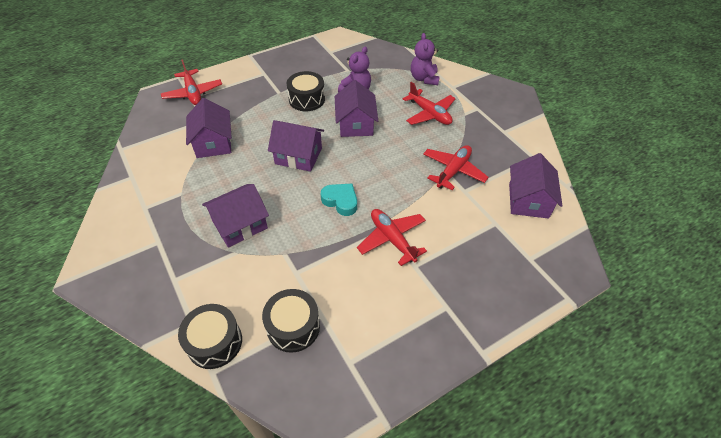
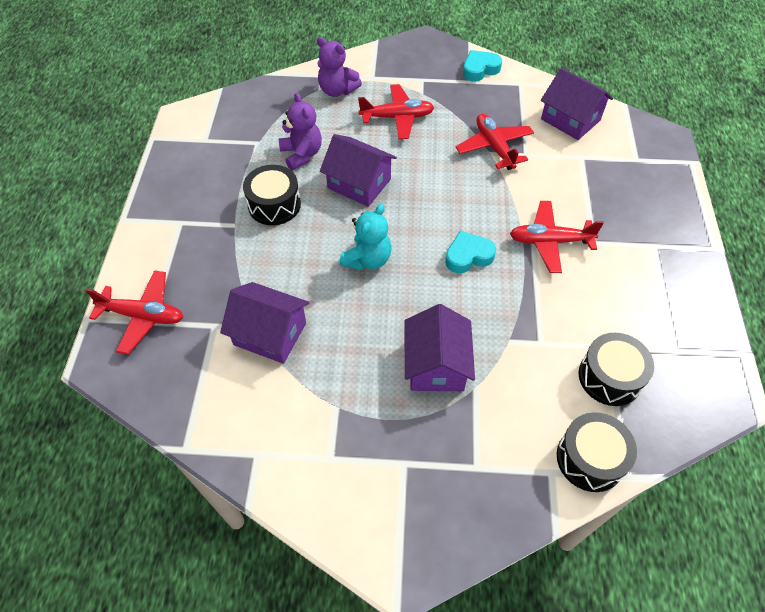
camera: 55 degrees left, 5 degrees up
purple house [268,120,324,172] -> turquoise teddy bear [340,204,392,270]
none -> turquoise heart [463,50,502,82]

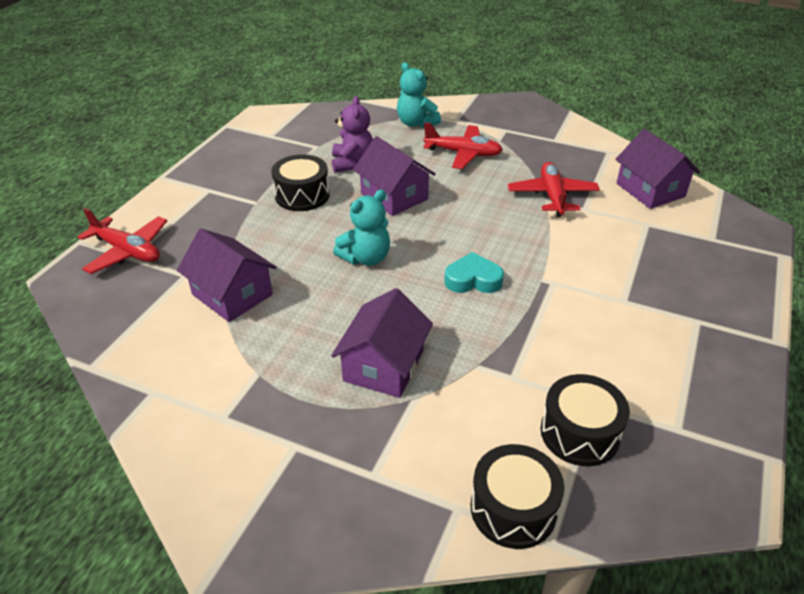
camera: 20 degrees right, 15 degrees down
purple teddy bear [317,37,362,97] -> turquoise teddy bear [397,62,441,128]
turquoise heart [463,50,502,82] -> none
red plane [510,201,604,273] -> none

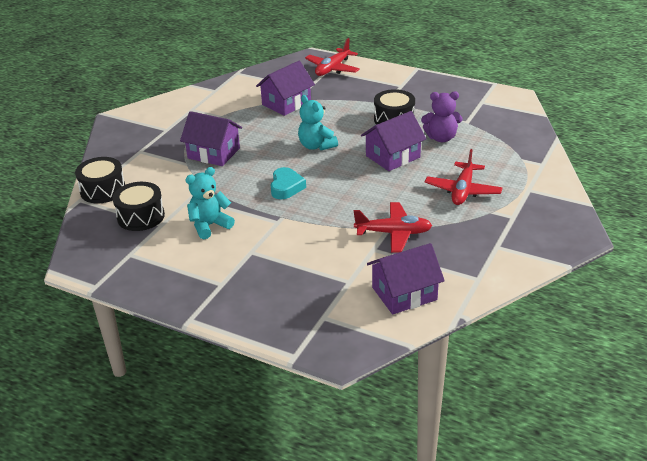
camera: 95 degrees right, 5 degrees down
turquoise teddy bear [397,62,441,128] -> turquoise teddy bear moved to [185,167,235,239]

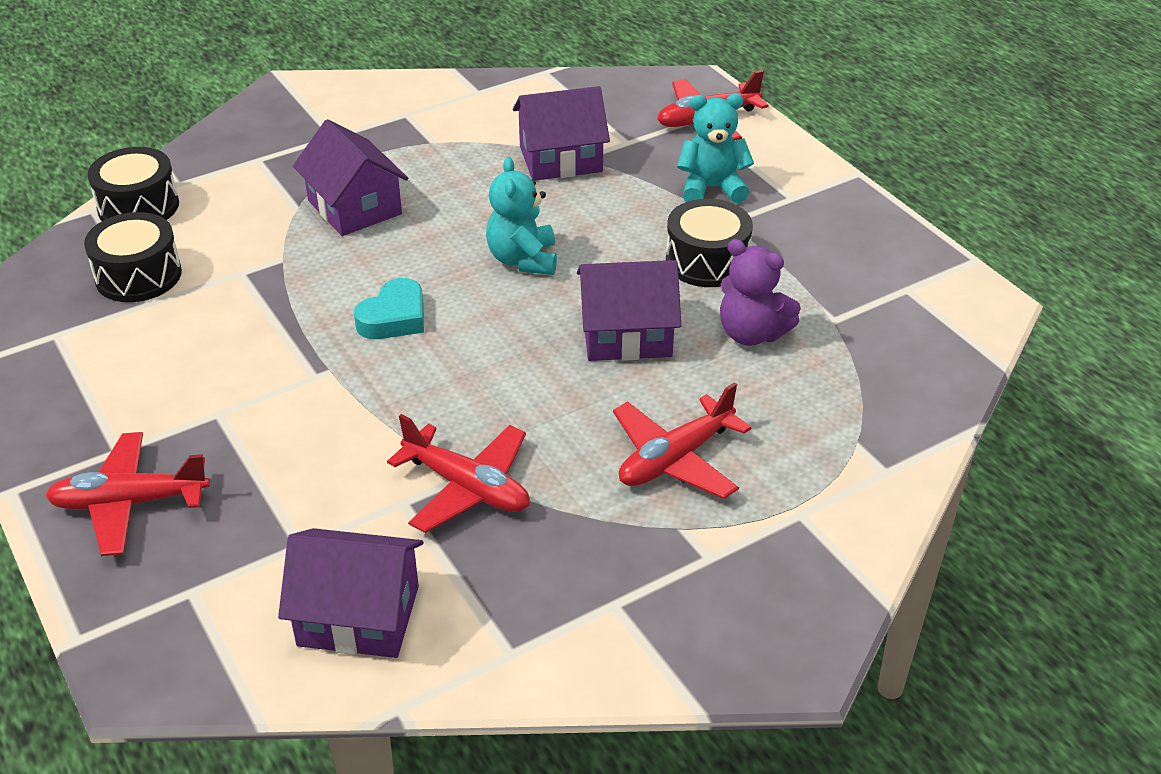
camera: 30 degrees right, 5 degrees up
turquoise teddy bear [185,167,235,239] -> turquoise teddy bear moved to [677,94,754,203]
none -> red plane [45,432,210,556]

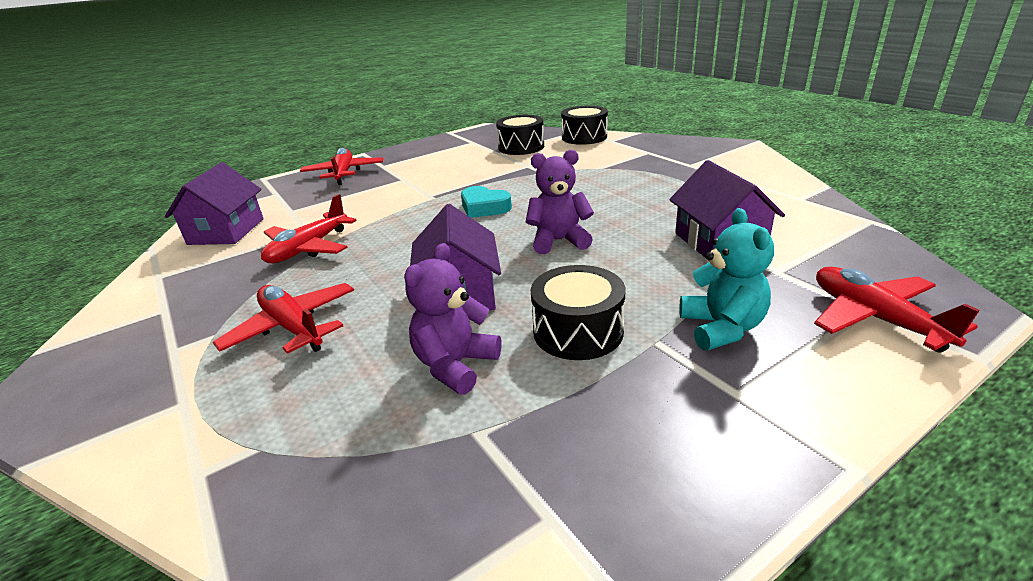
camera: 90 degrees right, 10 degrees down
purple house [293,119,408,236] -> none
turquoise teddy bear [486,157,557,275] -> purple teddy bear [526,150,594,254]

